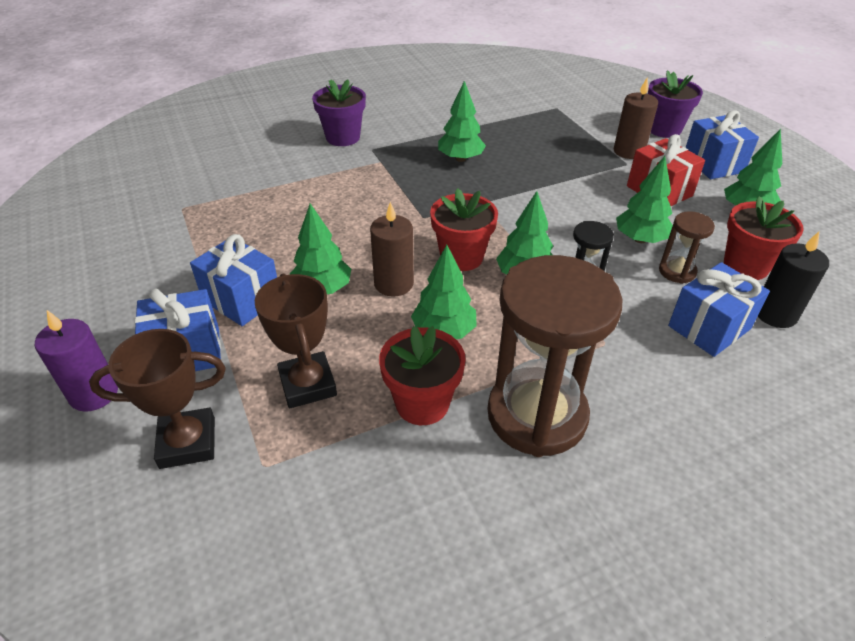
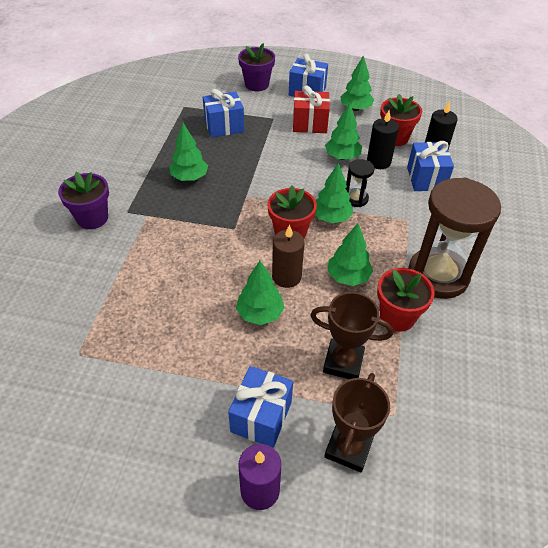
camera: 55 degrees left, 5 degrees up
blue gift [190,234,277,326] -> blue gift moved to [203,89,244,138]
brown candle [614,77,658,159] -> none
brown hourglass [659,211,715,284] -> black candle [367,111,399,169]

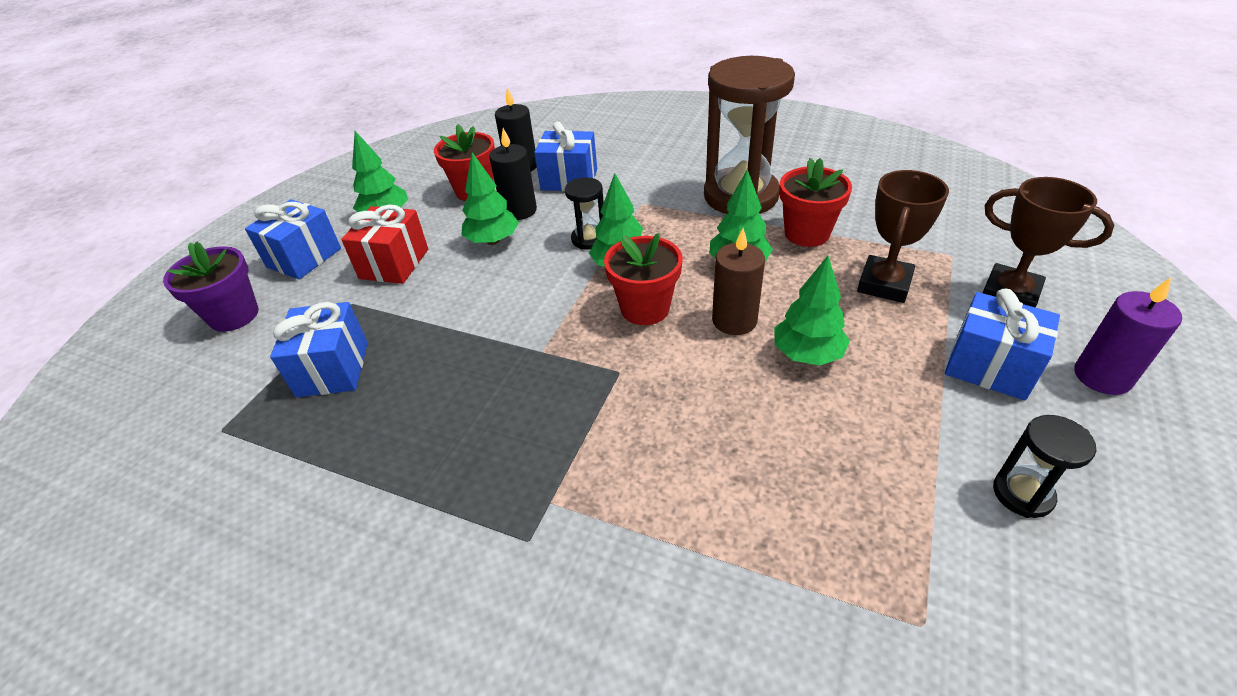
camera: 75 degrees left, 5 degrees down
purple flower pot [58,172,109,229] -> none
green tree [169,123,208,181] -> none
none -> black hourglass [993,415,1096,518]

